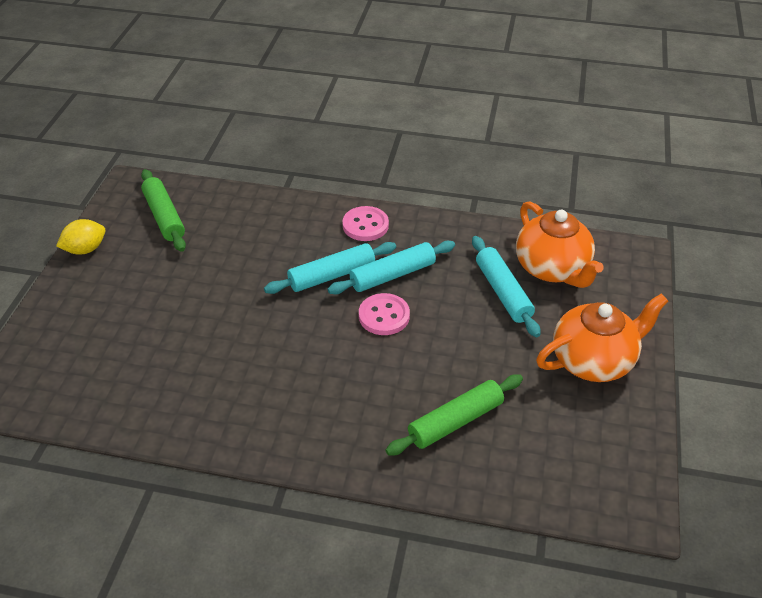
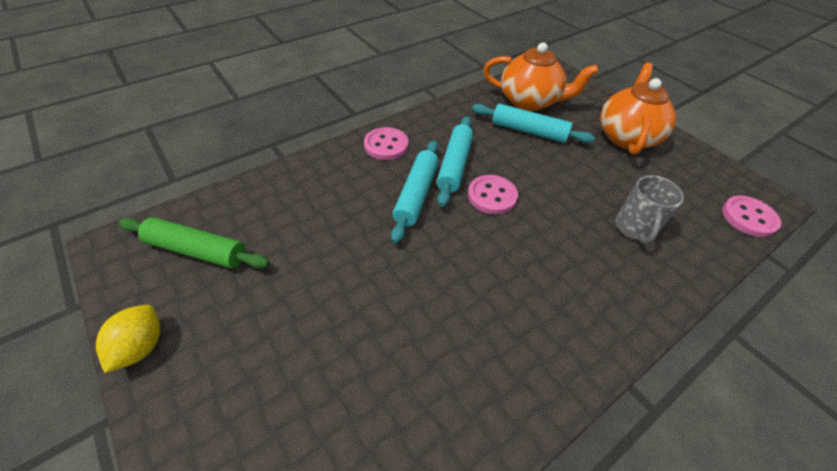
camera: 50 degrees left, 5 degrees up
green rolling pin [385,374,523,456] -> grey mug [615,175,684,244]
none -> pink button [722,195,781,237]

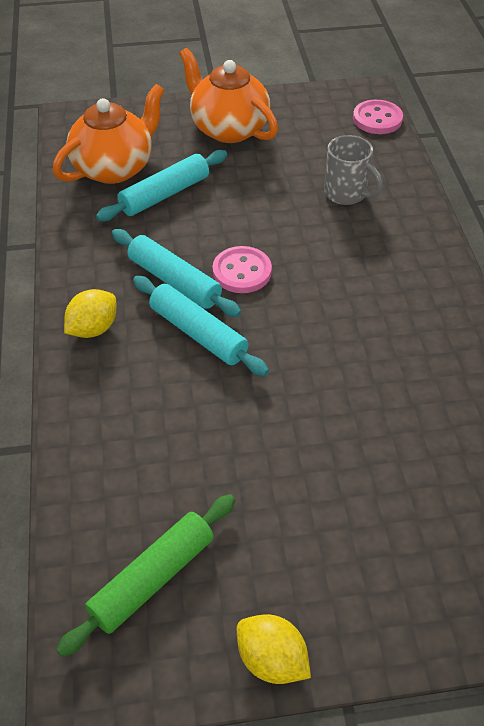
camera: 60 degrees left, 0 degrees up
pink button [364,127,408,160] -> yellow lemon [64,289,117,338]

